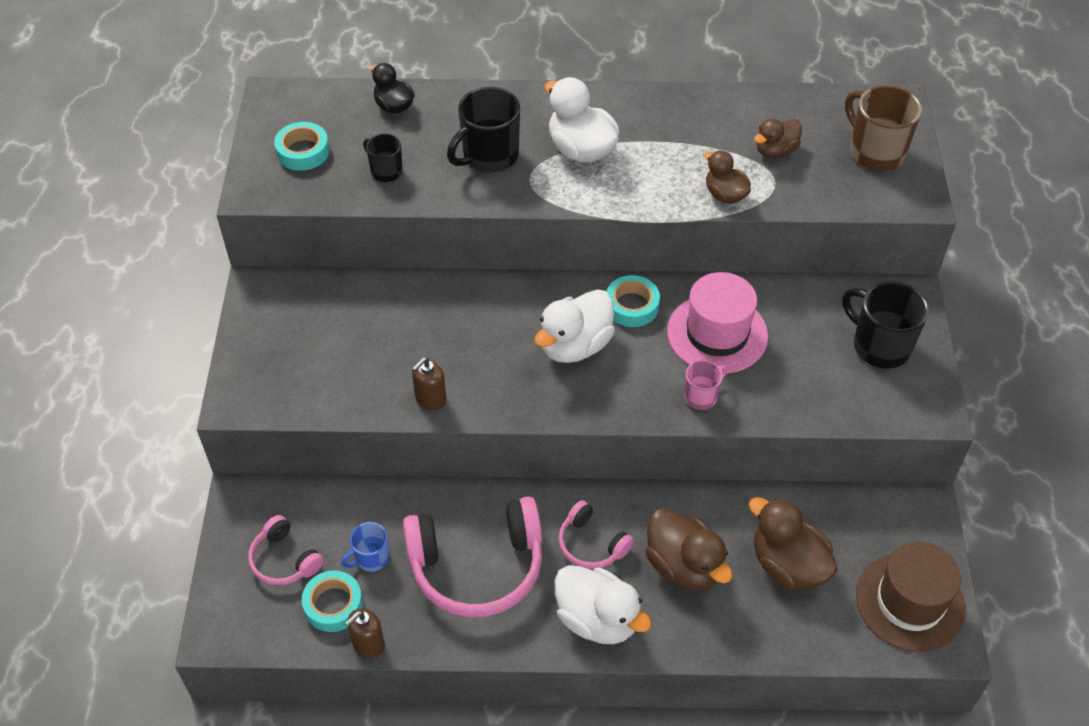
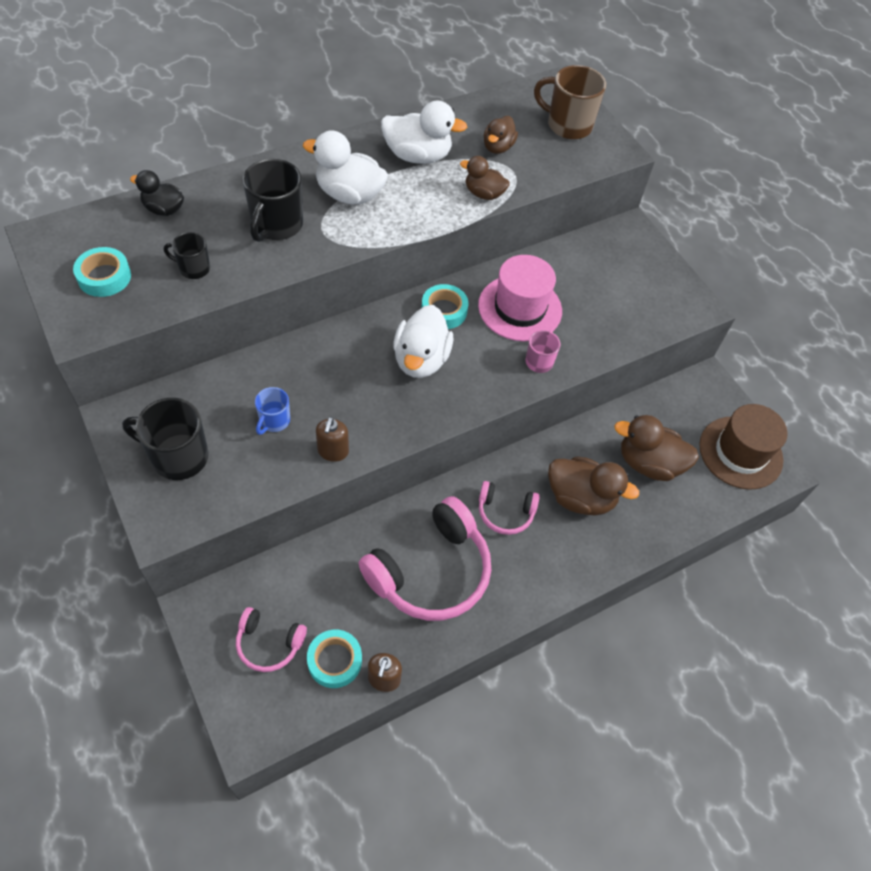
camera: 35 degrees left, 5 degrees up
blue mug [341,522,390,572] -> blue mug moved to [255,387,290,435]
white duck [555,565,652,644] -> white duck moved to [381,101,467,164]
black mug [842,281,929,368] -> black mug moved to [122,398,209,480]

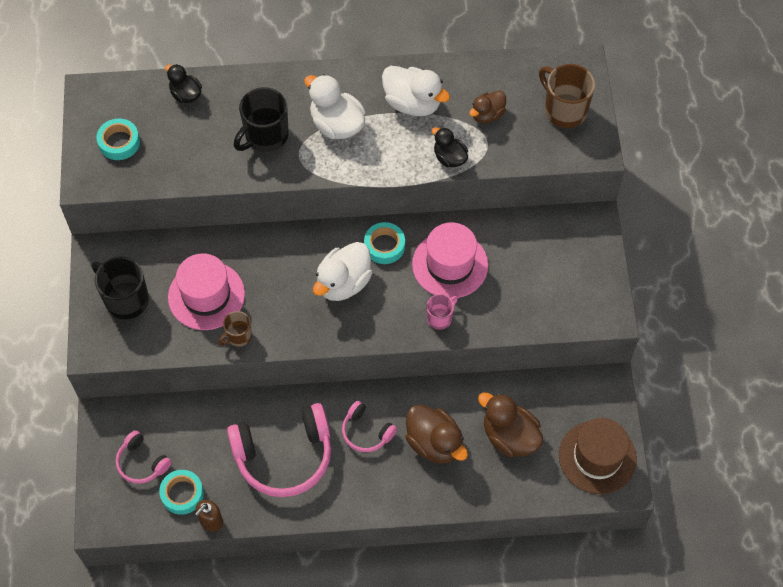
camera: 30 degrees right, 5 degrees up
black mug [164,232,210,279] -> none
blue mug [255,387,290,435] -> pink hat [168,253,245,330]
brown soap dispenser [316,417,349,462] -> brown mug [218,311,252,347]
brown duck [460,156,510,200] -> black duck [432,127,468,167]

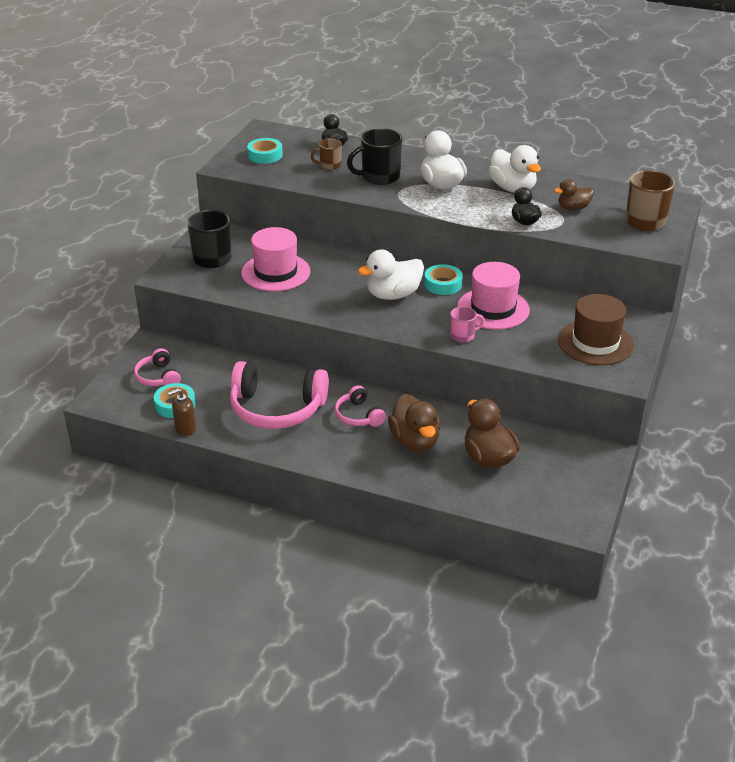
camera: 25 degrees right, 25 degrees down
brown mug [218,311,252,347] -> brown mug moved to [311,138,342,170]
brown hat [559,418,637,494] -> brown hat moved to [558,294,634,365]

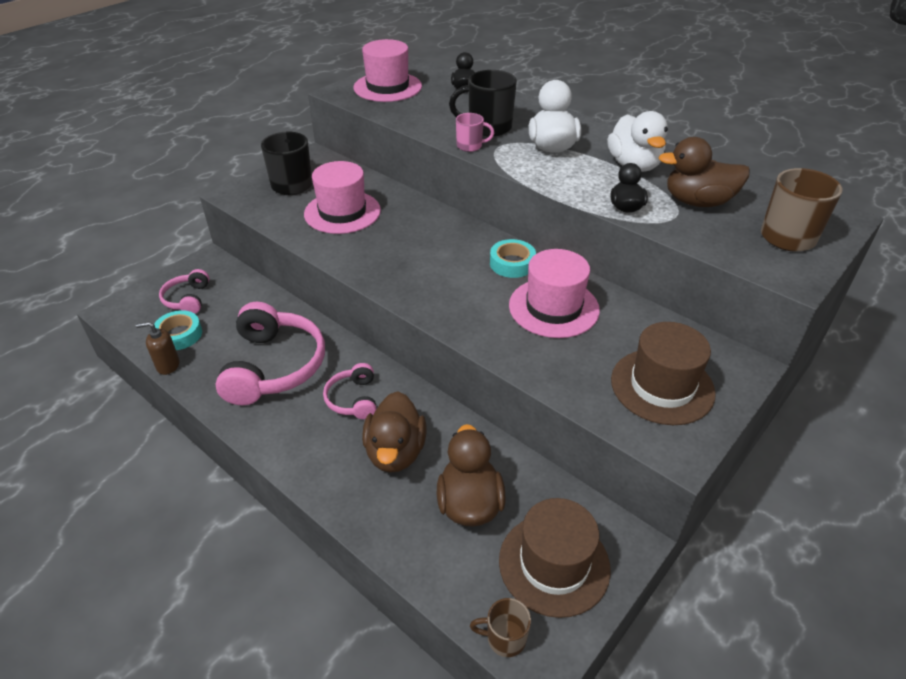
camera: 20 degrees right, 5 degrees up
pink headphones [230,361,329,429] -> pink headphones turned 120 degrees counterclockwise [215,302,325,405]
turquoise tape [247,138,283,164] -> pink hat [353,39,422,102]
brown mug [311,138,342,170] -> brown mug moved to [470,598,531,657]
white duck [358,250,424,300] -> none
pink mug [450,307,485,343] -> pink mug moved to [456,113,494,152]
brown duck [554,179,594,210] -> brown duck [659,137,750,207], size x1.63
none -> brown hat [499,498,611,618]

